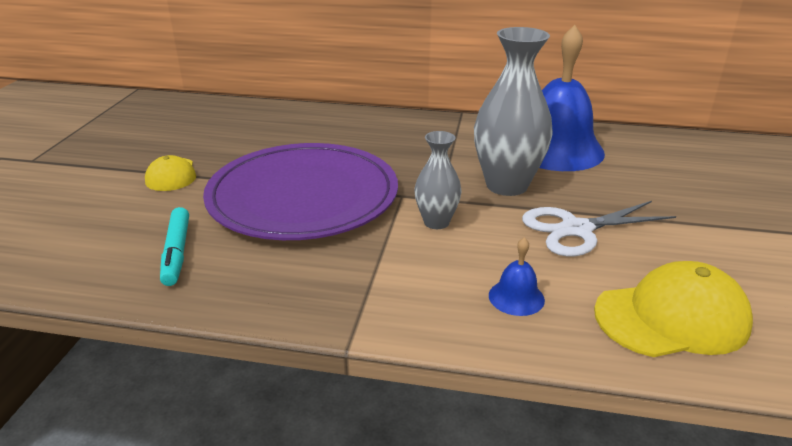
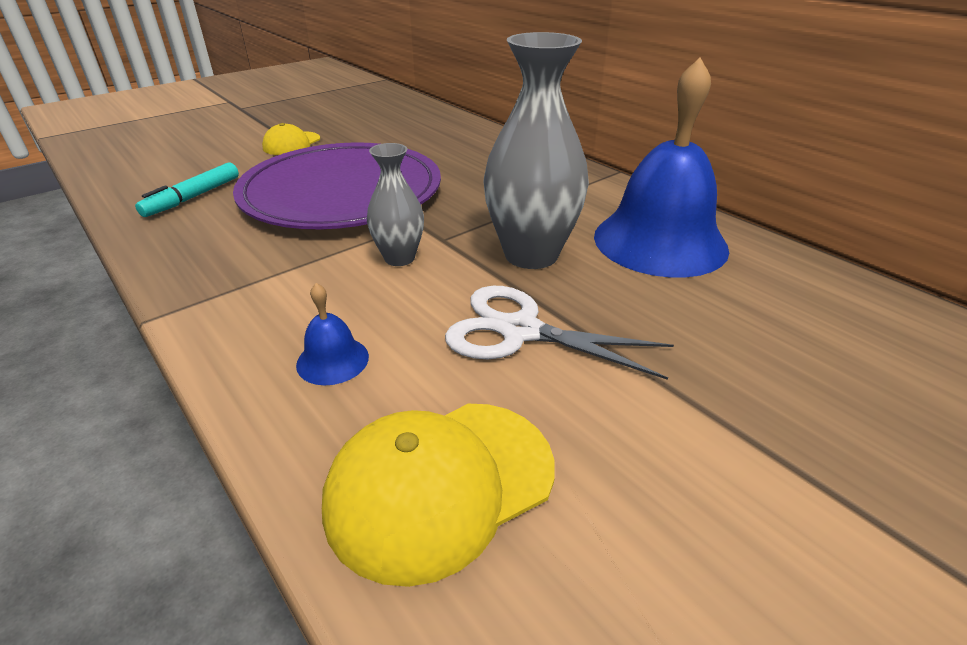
camera: 40 degrees right, 5 degrees up
yellow cap [594,261,753,357] -> yellow cap turned 120 degrees clockwise [322,404,555,587]

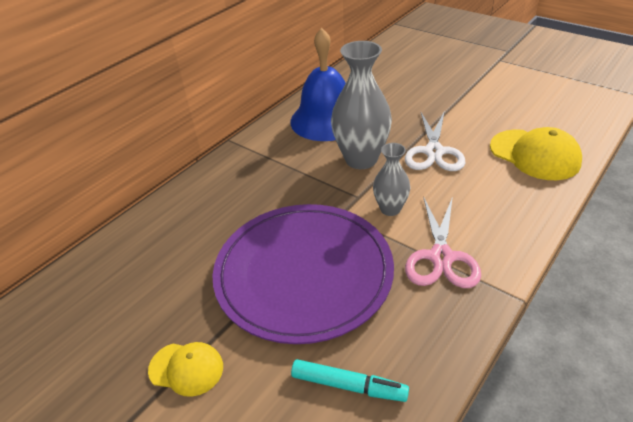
camera: 100 degrees left, 5 degrees up
blue bell [296,283,369,385] -> none
none -> pink scissors [405,196,481,288]

